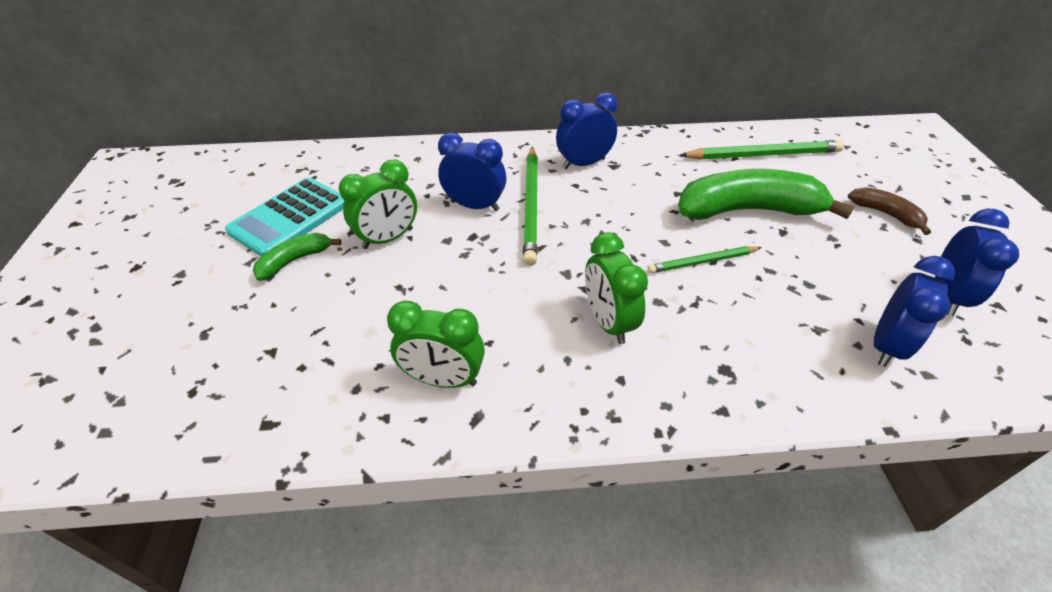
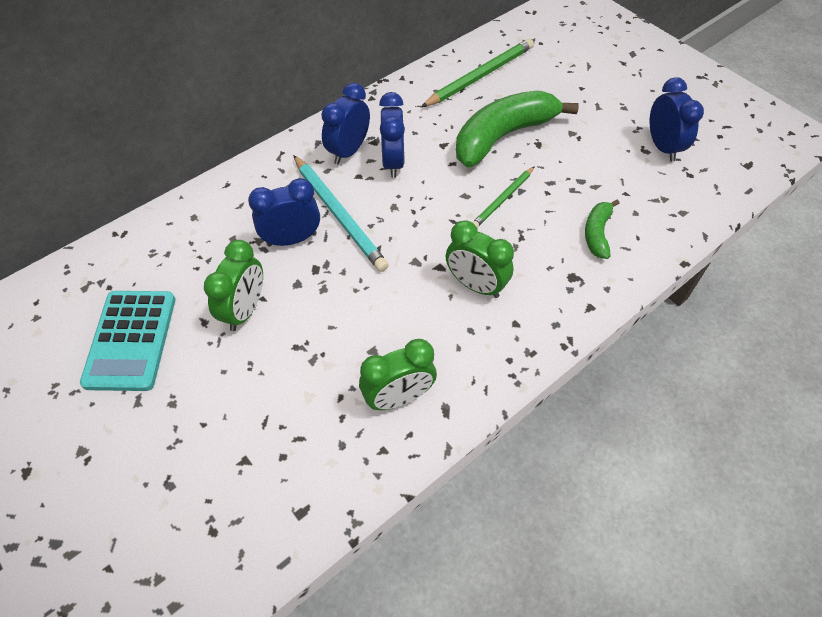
camera: 35 degrees left, 10 degrees up
green banana [253,233,341,281] -> green banana moved to [585,199,620,259]
green pencil [523,146,538,266] -> turquoise pencil [293,155,389,272]
brown banana [848,187,931,235] -> none
blue clock [874,256,955,367] -> blue clock moved to [379,92,405,178]

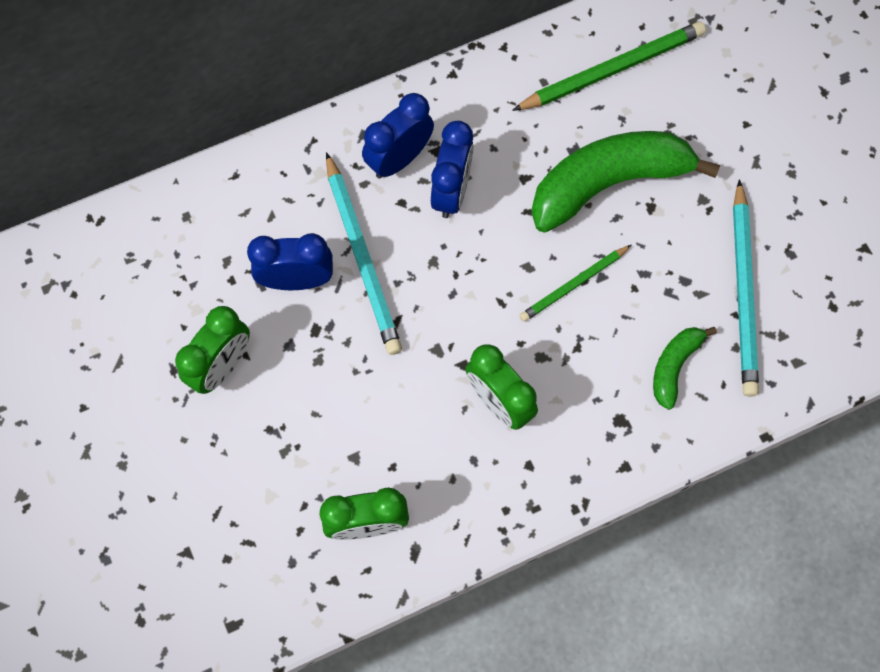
camera: 15 degrees right, 15 degrees up
turquoise calculator [80,291,175,391] -> none
blue clock [650,77,704,162] -> none
none -> turquoise pencil [733,179,759,397]

